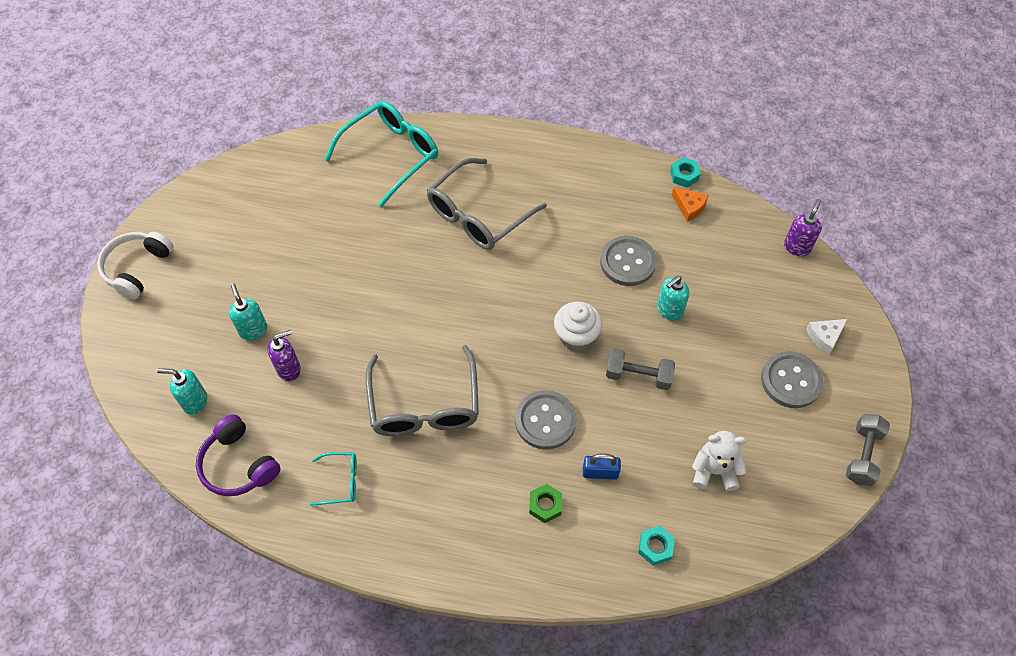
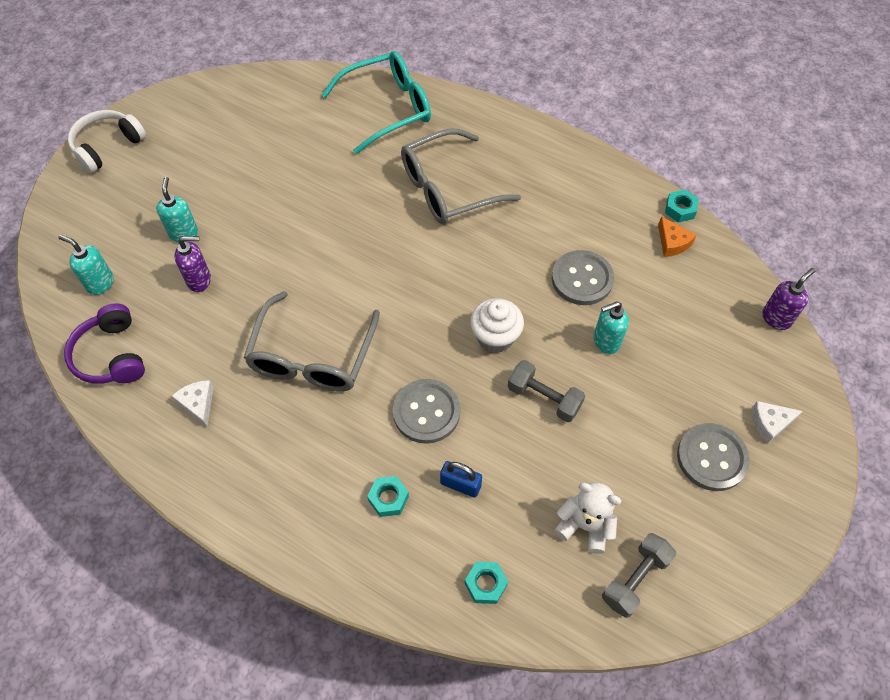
camera: 20 degrees right, 0 degrees up
turquoise glasses [309,452,357,506] -> white cheese [172,380,214,427]
green nut [529,484,562,523] -> turquoise nut [367,476,409,517]
grey dumbbell [846,414,890,486] -> grey dumbbell moved to [602,533,676,618]

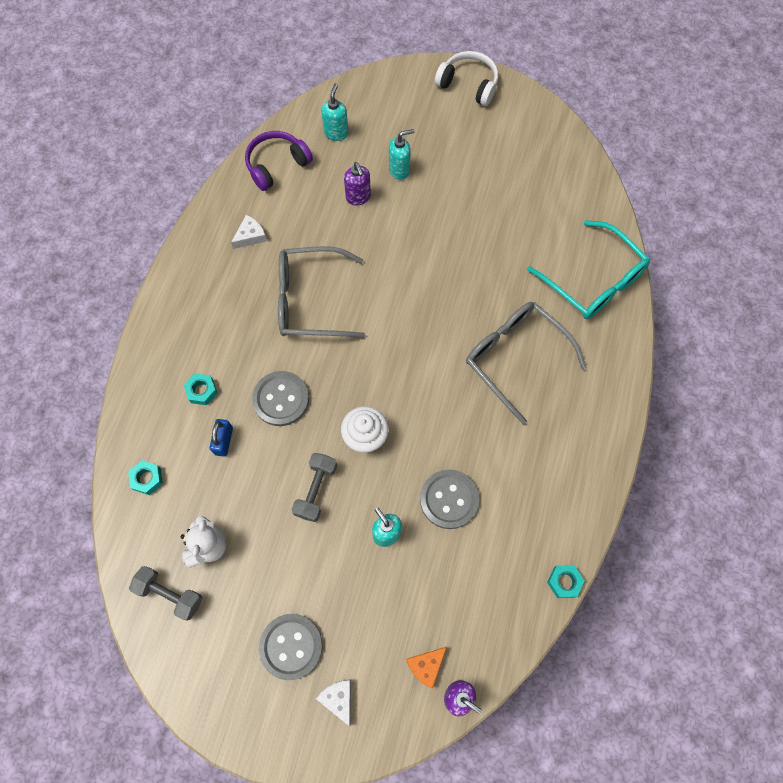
camera: 75 degrees right, 10 degrees up
orange cheese [658,216,697,257] -> orange cheese moved to [406,647,447,689]

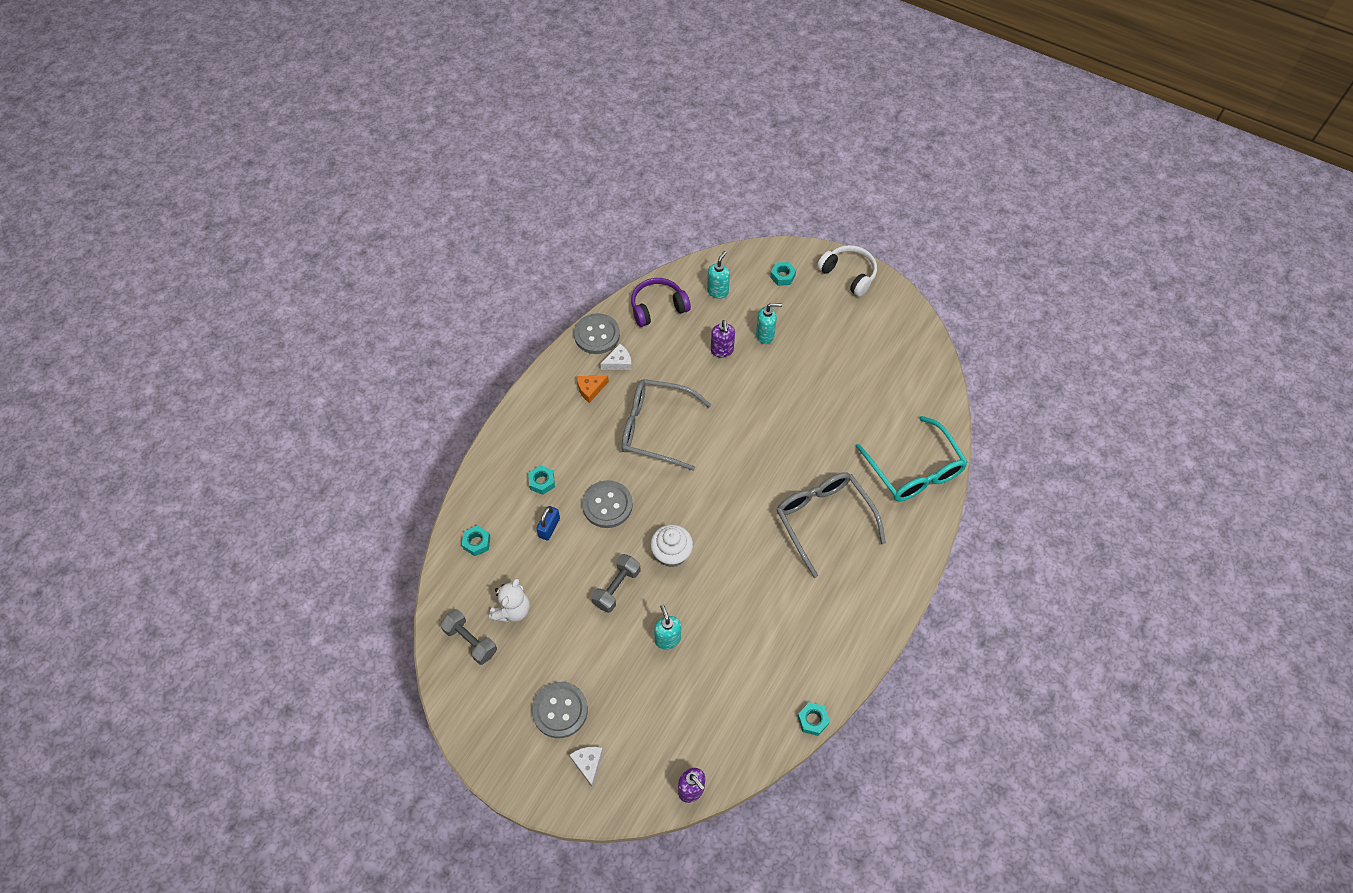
camera: 15 degrees right, 10 degrees down
orange cheese [406,647,447,689] -> orange cheese moved to [577,376,609,403]
grey button [420,469,479,529] -> grey button moved to [574,313,620,354]
none -> turquoise nut [770,262,796,286]

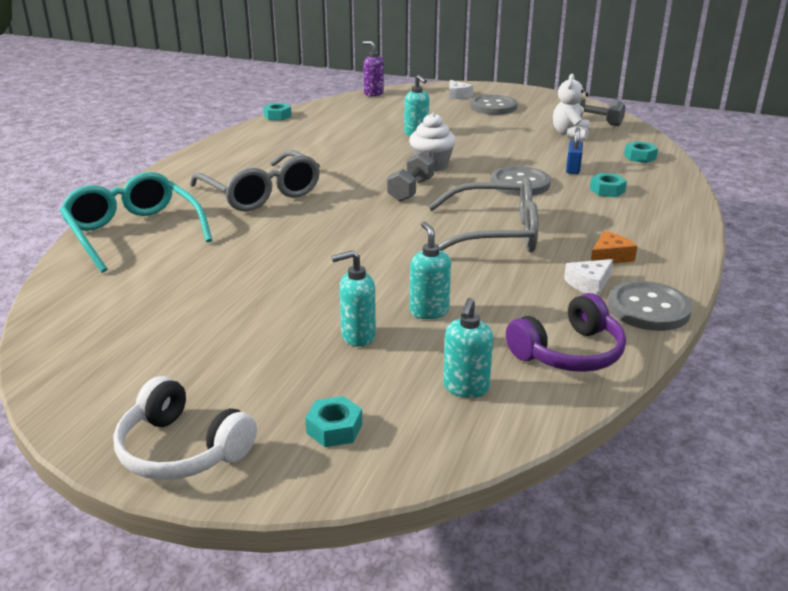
camera: 170 degrees right, 30 degrees down
grey dumbbell [591,554,640,613] -> grey dumbbell moved to [387,152,434,202]
purple soap dispenser [711,320,735,358] -> turquoise soap dispenser [410,222,451,319]

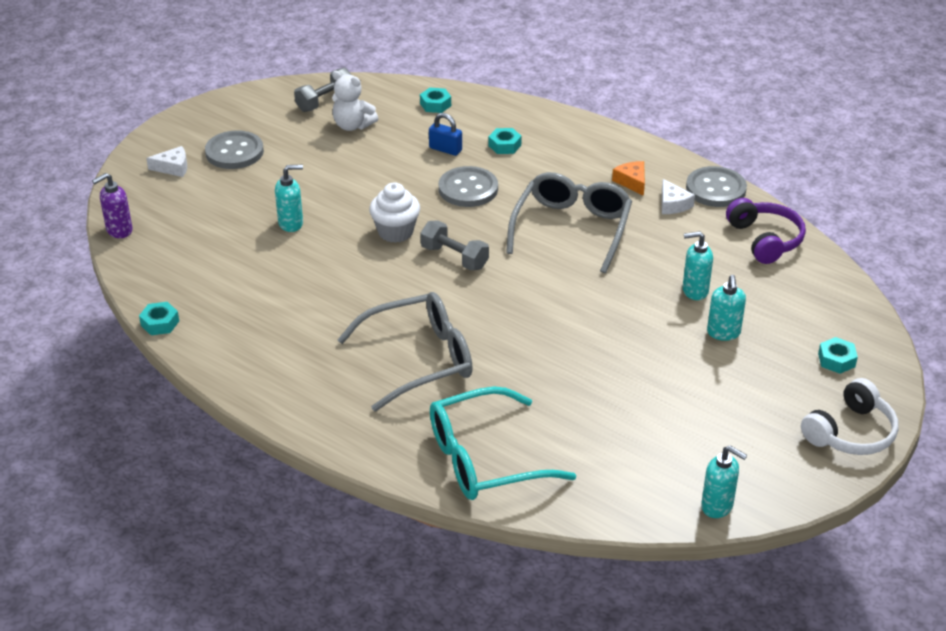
camera: 75 degrees left, 10 degrees up
turquoise soap dispenser [443,298,493,398] -> turquoise soap dispenser moved to [701,446,747,518]

